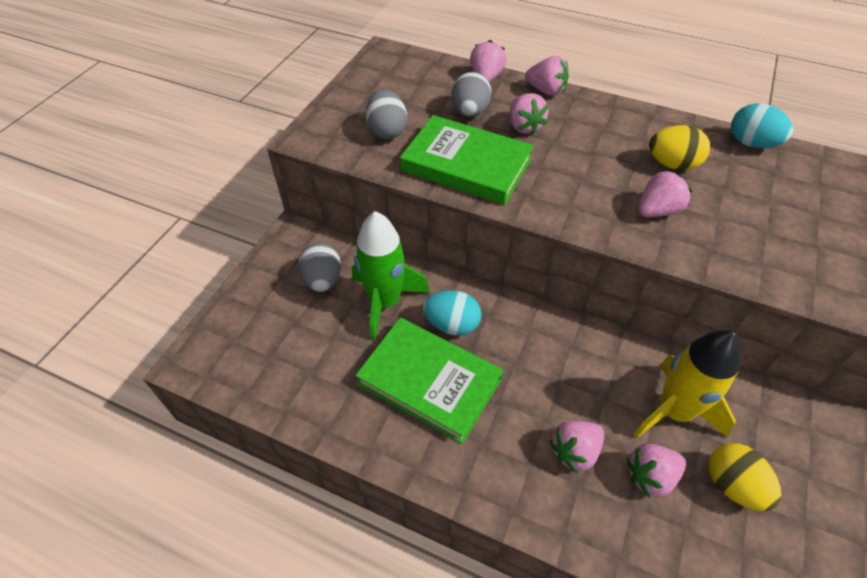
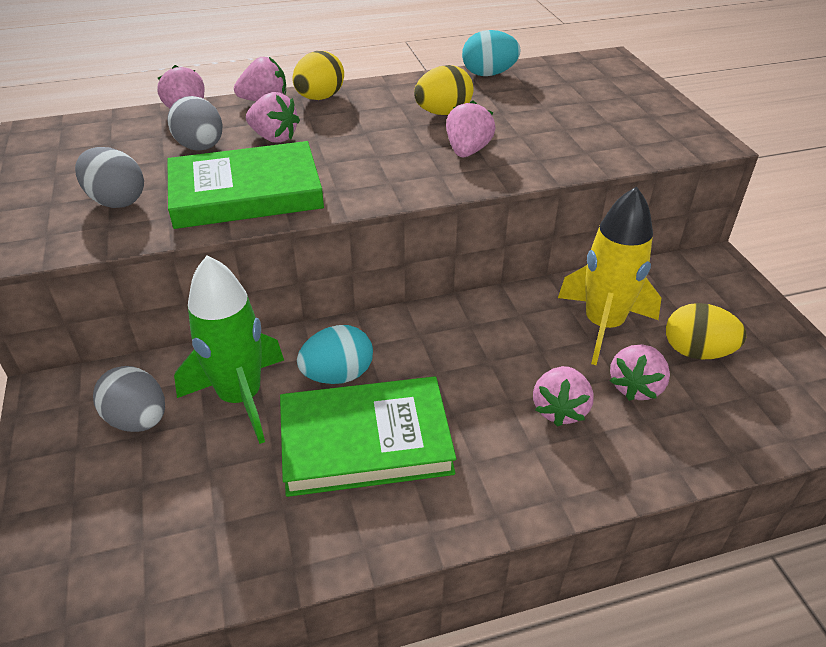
camera: 40 degrees left, 10 degrees down
none -> yellow egg [292,51,344,100]

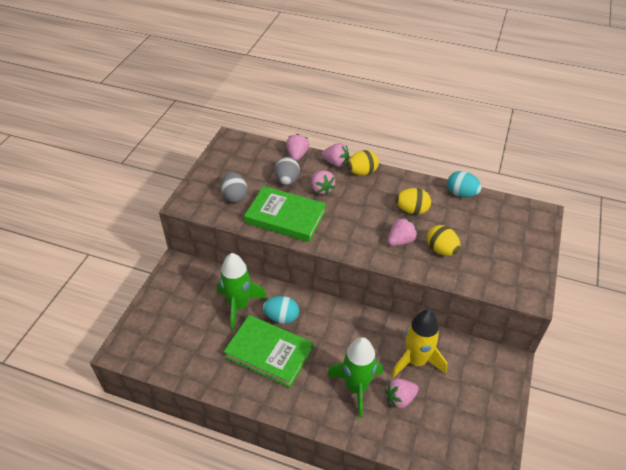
camera: 35 degrees right, 5 degrees up
grey egg [93,366,165,432] -> none
pink strawberry [533,366,594,427] -> green rocket [327,337,383,418]
yellow egg [666,303,746,359] -> yellow egg moved to [427,225,461,256]

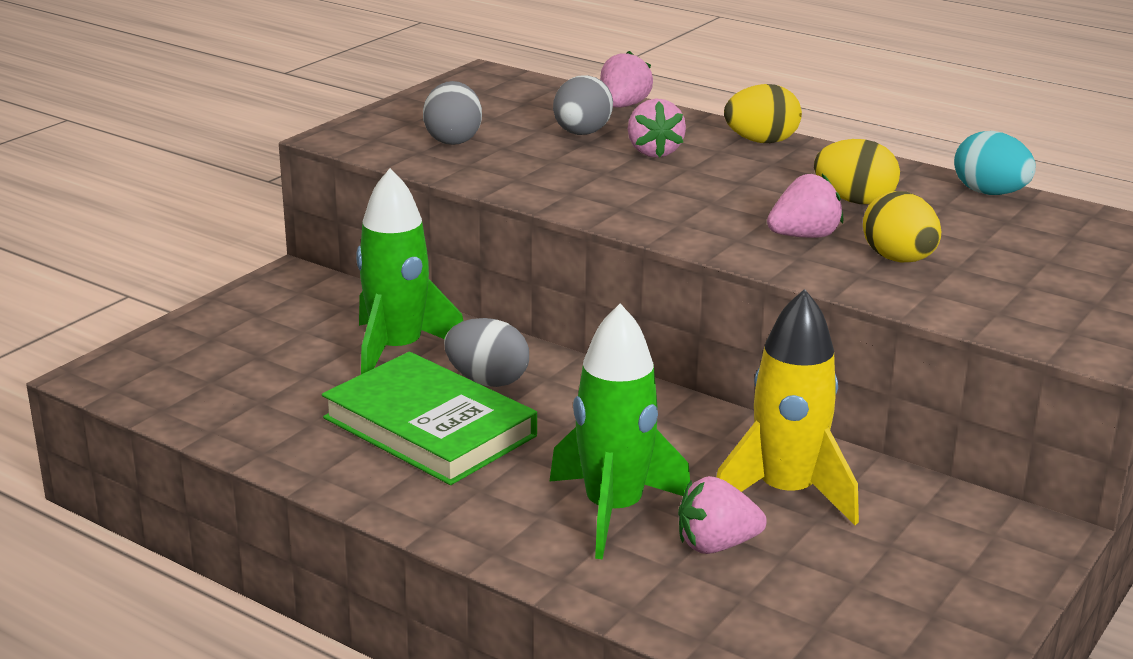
camera: 15 degrees right, 20 degrees down
green book [244,186,326,242] -> none
turquoise egg [263,296,299,324] -> grey egg [444,318,529,387]
pink strawberry [322,143,349,167] -> none

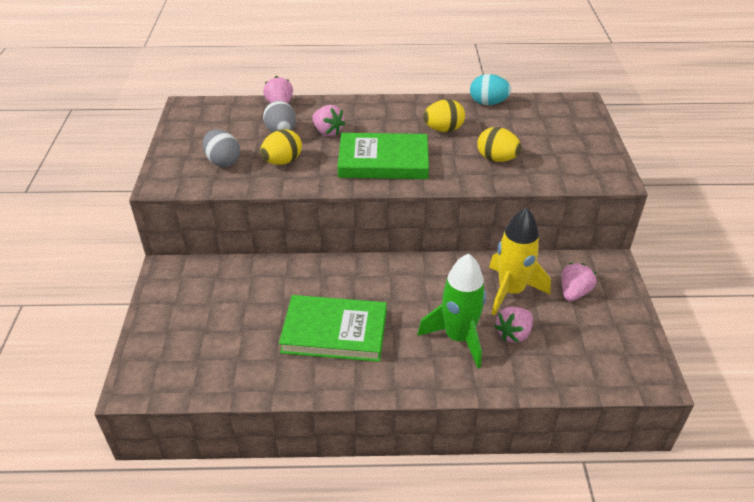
camera: 35 degrees left, 15 degrees up
green rocket [356,168,463,374] -> none
grey egg [444,318,529,387] -> none
yellow egg [724,84,802,143] -> yellow egg moved to [260,129,302,165]
pink strawberry [767,174,844,238] -> pink strawberry moved to [561,263,596,301]
none -> green book [337,133,429,179]

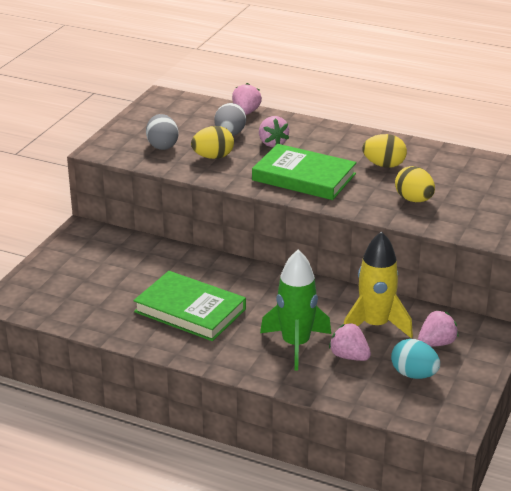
camera: 25 degrees right, 10 degrees down
turquoise egg [470,74,511,105] -> turquoise egg moved to [391,339,440,379]
pink strawberry [494,306,533,343] -> pink strawberry turned 60 degrees clockwise [329,323,371,361]

